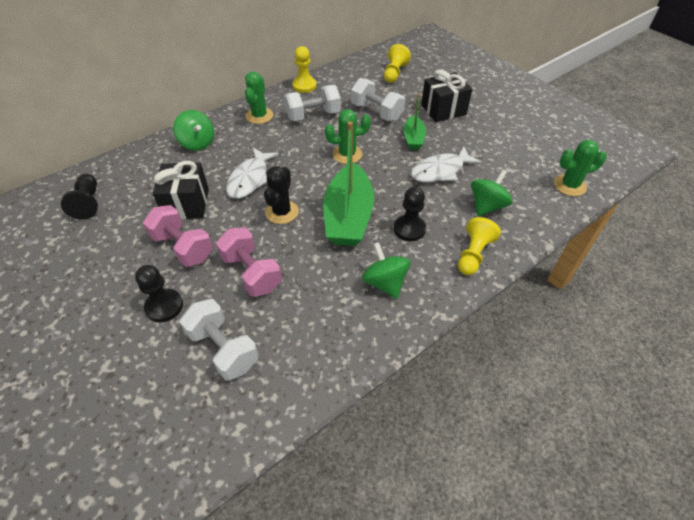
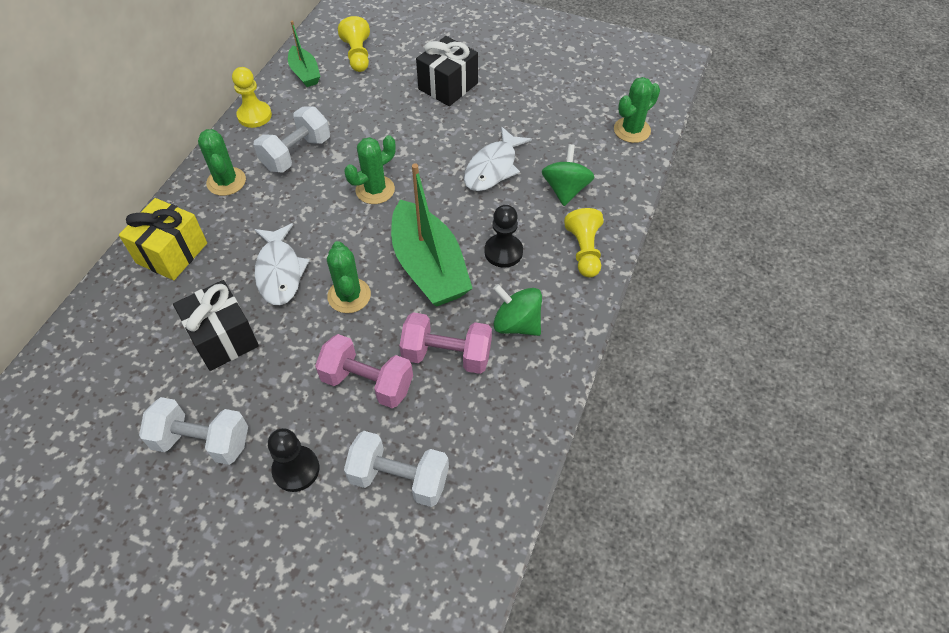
camera: 30 degrees left, 5 degrees up
black pawn [61,174,98,220] -> none
pink dumbbell [143,205,213,267] -> pink dumbbell moved to [400,312,492,374]
green spinning top [173,110,214,151] -> yellow gift [119,198,207,280]
black cactus [264,166,299,224] -> green cactus [327,241,371,313]
white dumbbell [351,78,405,122] -> white dumbbell moved to [139,397,248,465]
green boat [404,94,426,150] -> green boat moved to [288,21,320,87]

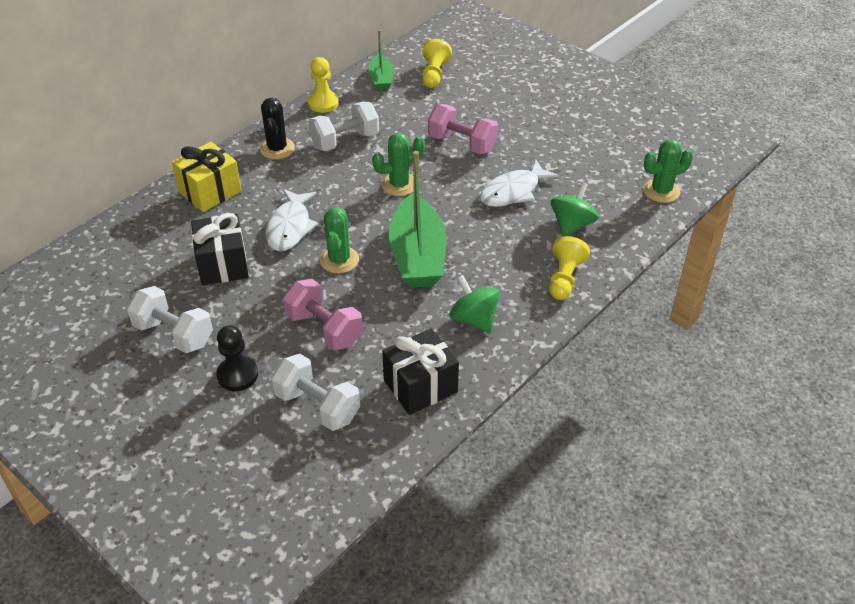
camera: 20 degrees right, 10 degrees down
green cactus [198,129,246,196] -> black cactus [260,98,295,159]
pink dumbbell [400,312,492,374] -> pink dumbbell moved to [428,104,498,154]
black gift [416,36,478,106] -> black gift moved to [382,328,459,415]
black pawn [484,205,523,268] -> none

